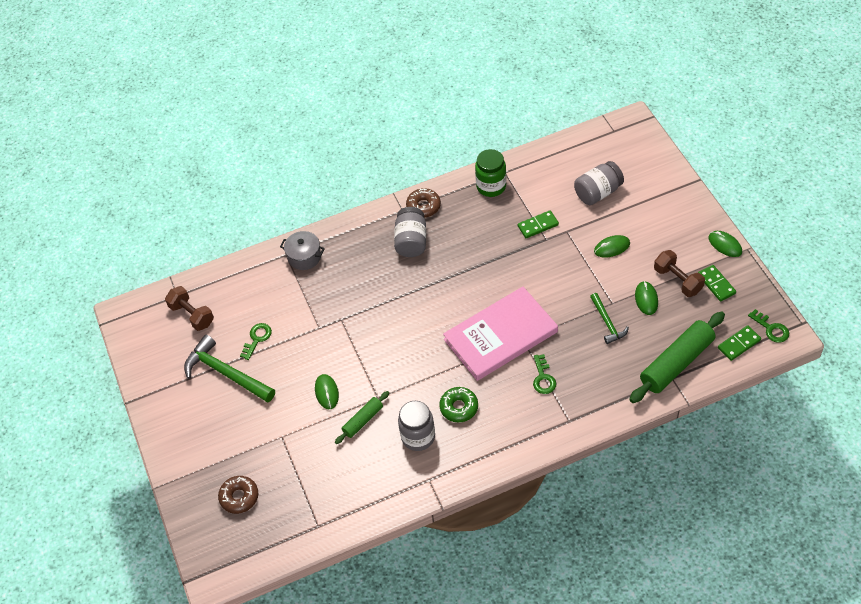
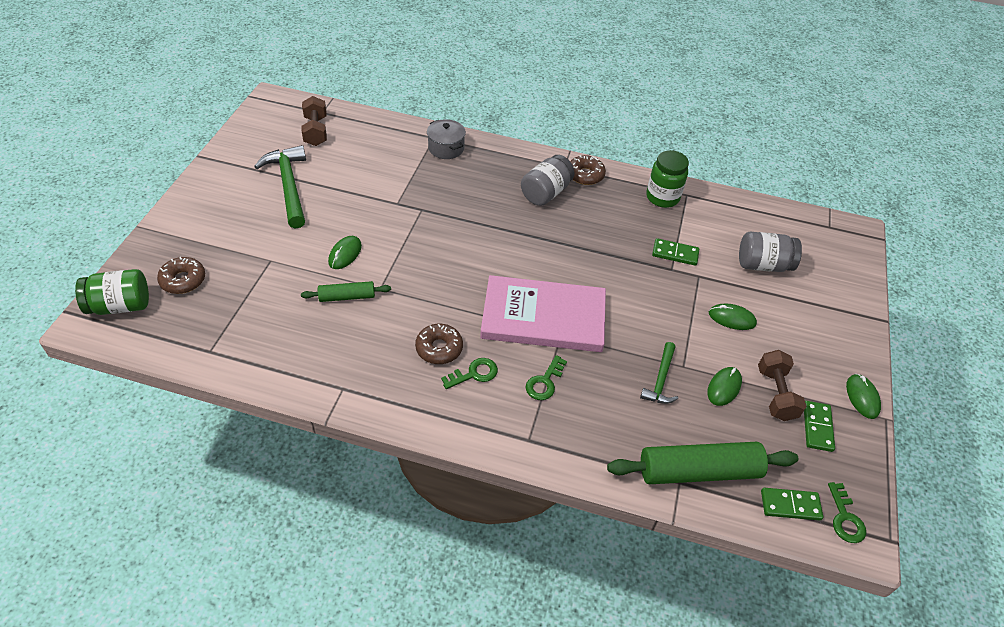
camera: 30 degrees right, 5 degrees down
green key [240,323,272,360] -> green key moved to [441,358,498,389]
grey jar [398,401,435,451] -> none
green donut [439,387,478,422] -> brown donut [415,324,463,364]
none -> green jar [75,269,149,315]

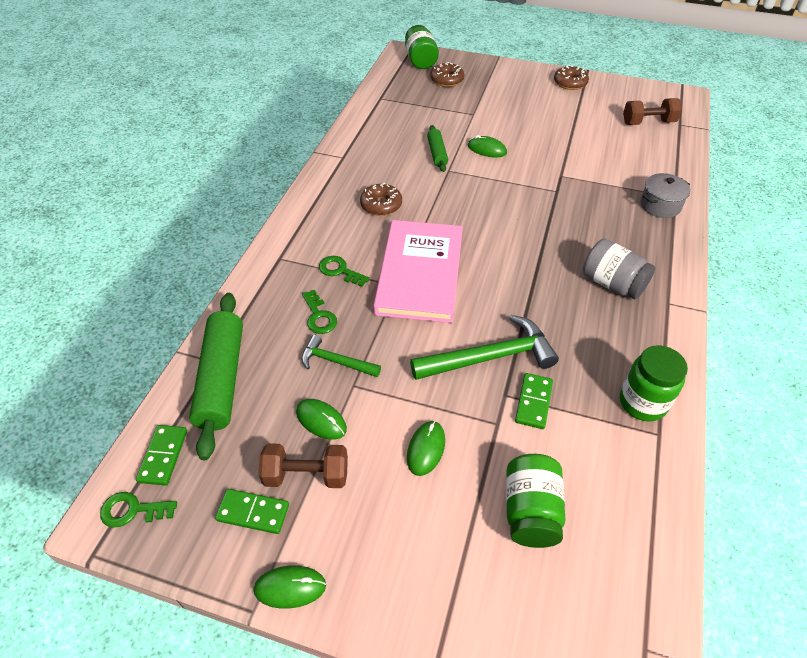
camera: 95 degrees right, 0 degrees up
green hammer [254,145,306,229] -> green hammer moved to [410,315,559,380]
green key [441,358,498,389] -> green key moved to [302,290,337,334]
brown donut [570,155,606,185] -> brown donut moved to [554,65,589,90]
grey jar [739,232,802,272] -> green jar [506,454,566,548]

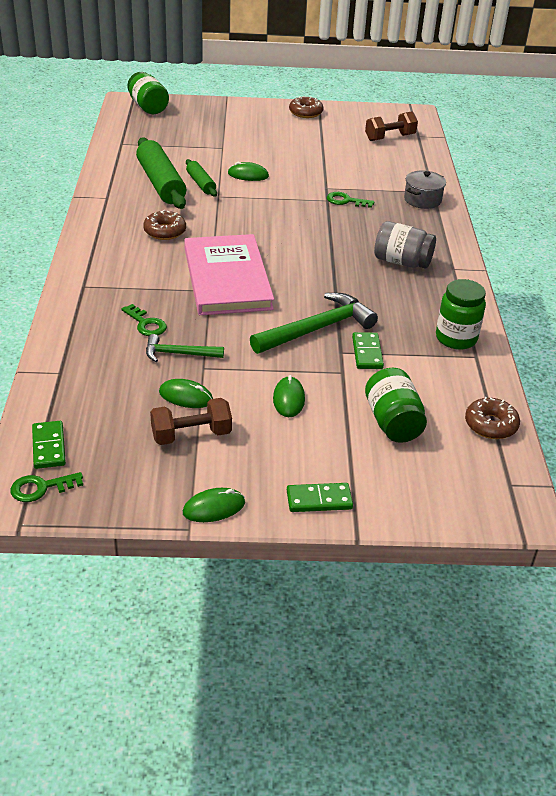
camera: 20 degrees left, 10 degrees down
green rolling pin [189,293,243,460] -> green rolling pin moved to [136,137,186,209]
green domino [215,489,289,534] -> green domino moved to [287,483,353,512]
green key [319,256,370,287] -> green key moved to [327,192,374,208]
brown donut [430,62,465,87] -> brown donut moved to [465,397,520,439]

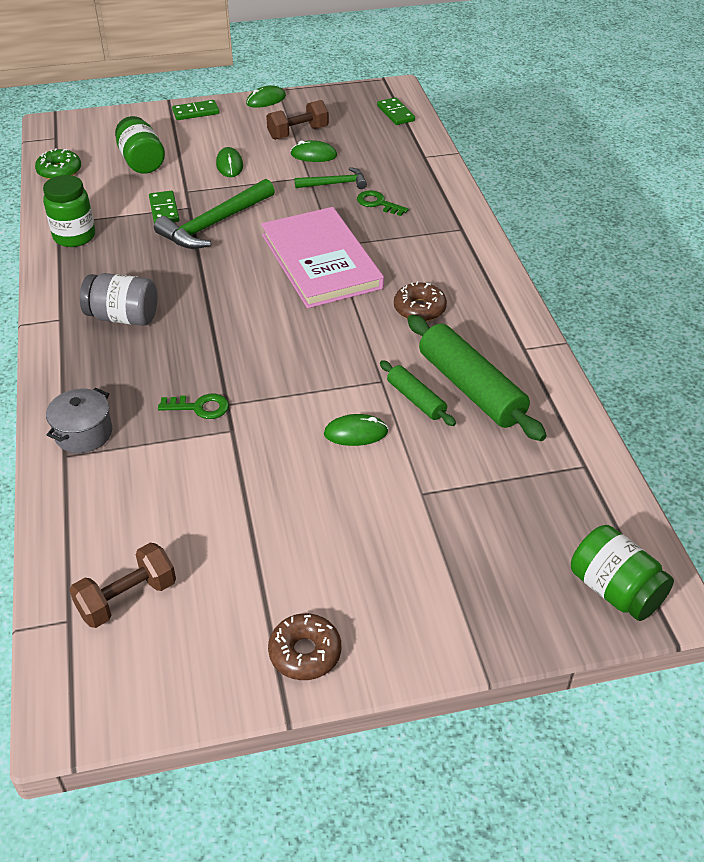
camera: 170 degrees right, 5 degrees up
green key [11,472,83,502] -> none
brown donut [465,397,520,439] -> green donut [35,148,81,180]

